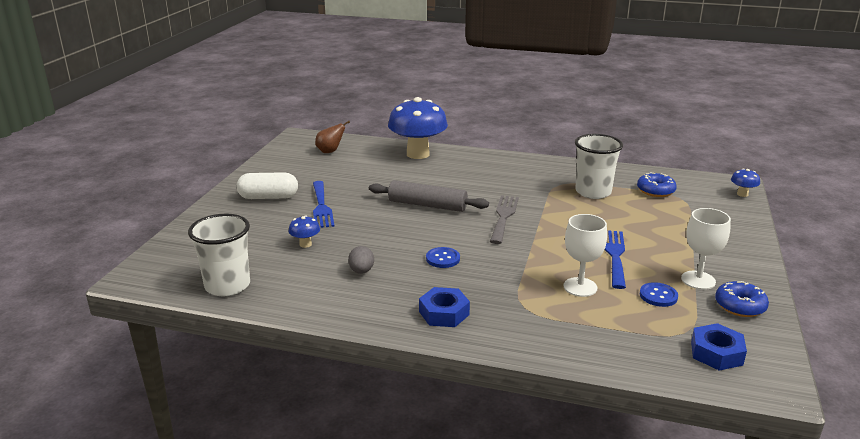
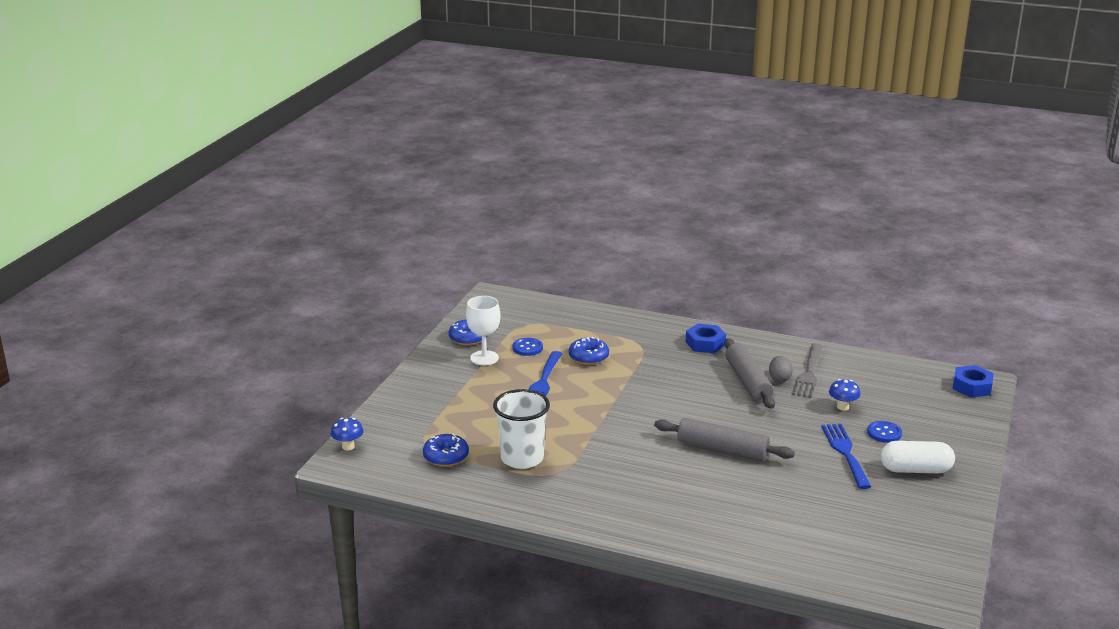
camera: 175 degrees left, 0 degrees up
white cup [188,214,250,296] -> none
brown pear [315,121,350,153] -> none
blue mushroom [388,97,448,159] -> none
blue button [426,247,460,268] -> blue button moved to [867,421,902,443]
grey fork [490,195,519,244] -> grey fork moved to [792,343,823,398]
white goblet [564,214,607,297] -> blue donut [569,337,609,365]
blue nut [691,323,747,371] -> blue nut moved to [952,365,994,397]
none -> grey rolling pin [724,338,775,409]

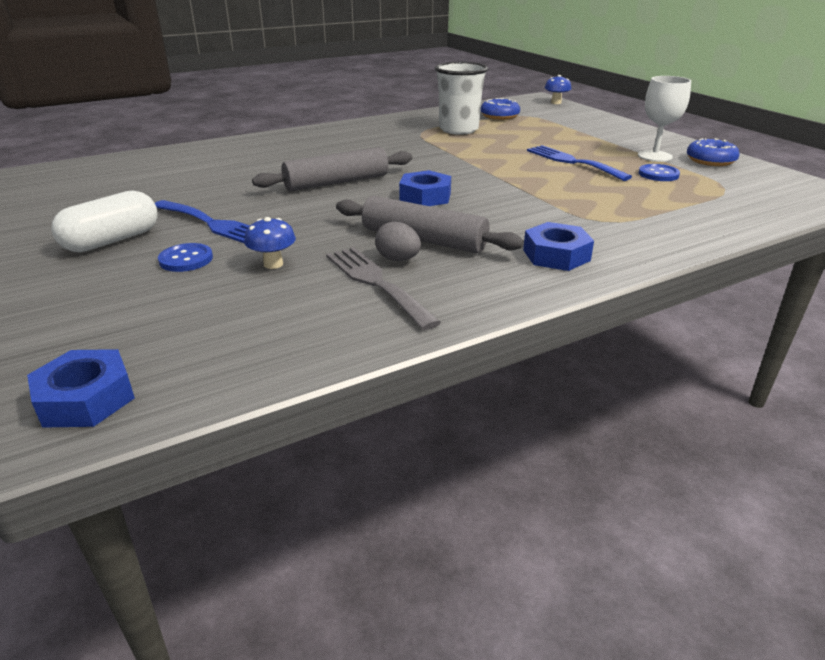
camera: 130 degrees right, 5 degrees up
blue donut [569,337,609,365] -> none
none -> blue nut [399,170,451,206]

